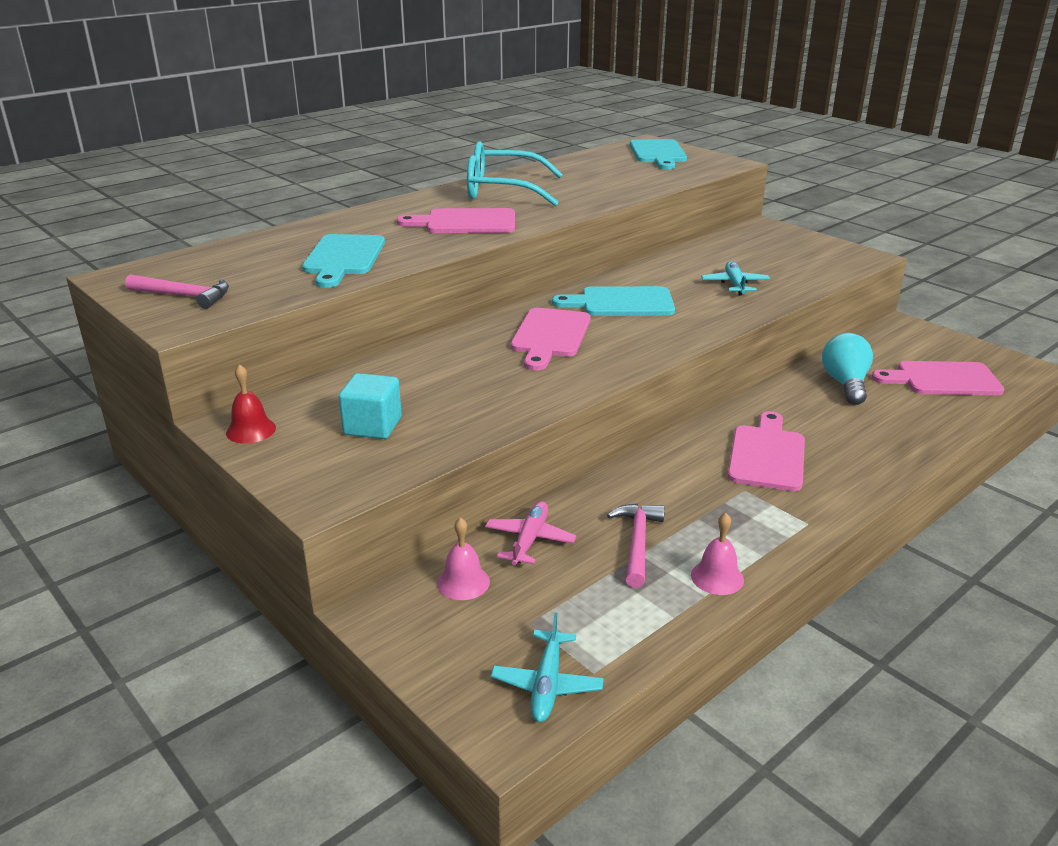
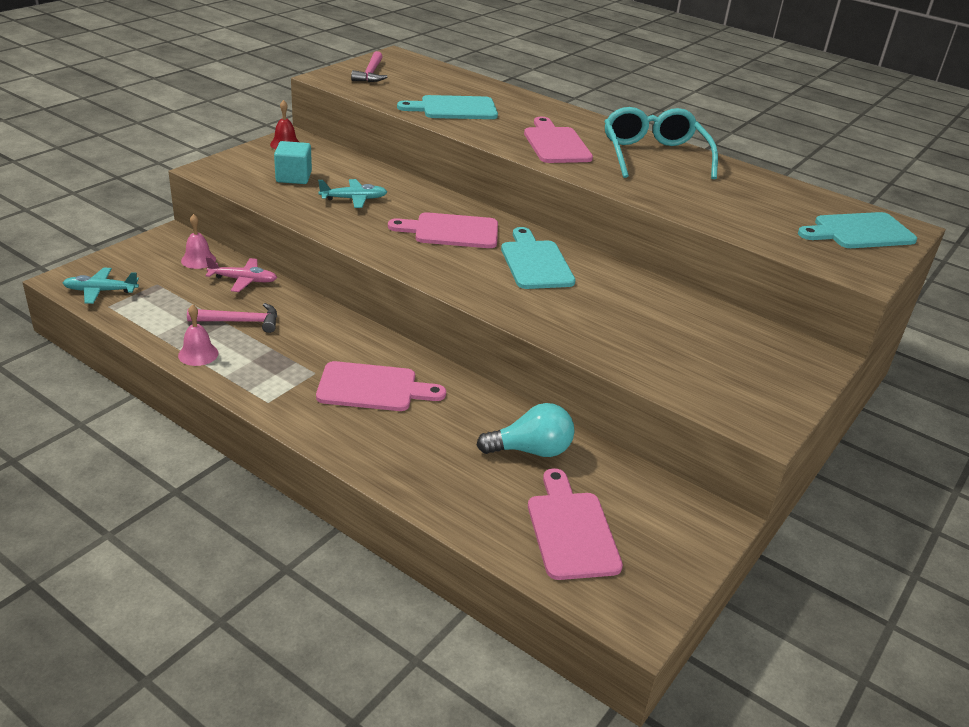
camera: 75 degrees right, 5 degrees up
turquoise plane [701,261,770,295] -> turquoise plane moved to [318,179,387,208]

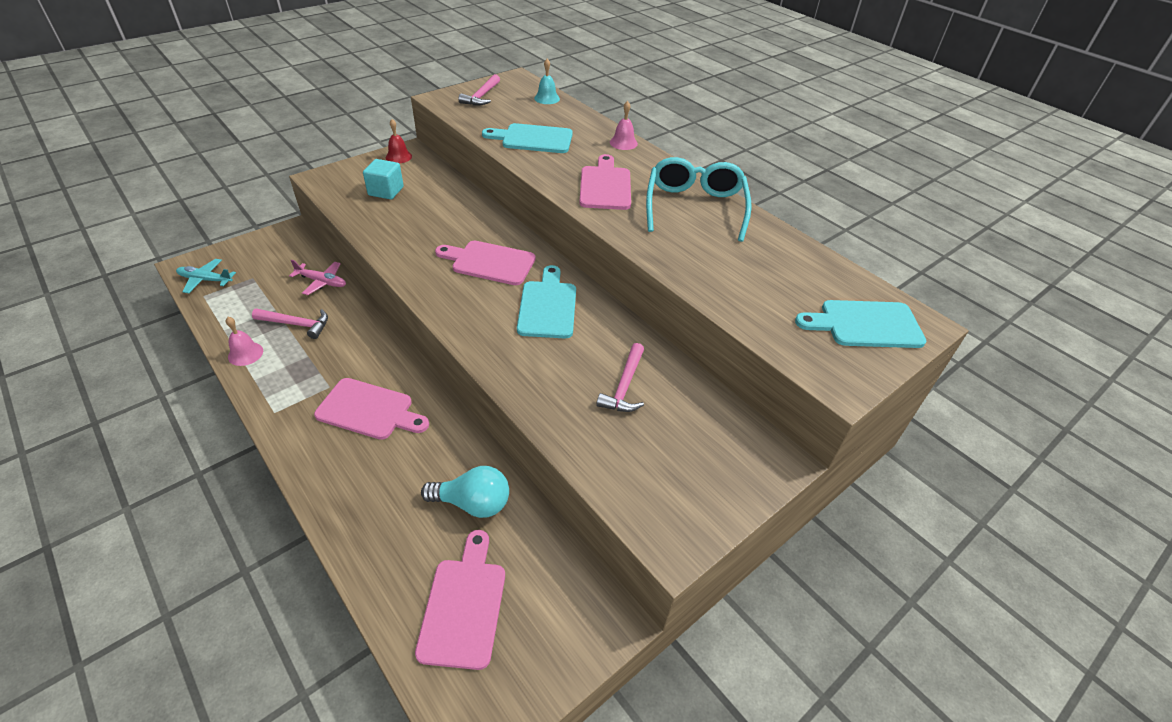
camera: 15 degrees right, 10 degrees up
pink bell [181,214,216,269] -> pink bell moved to [610,101,638,150]
turquoise plane [318,179,387,208] -> none
none -> turquoise bell [534,59,560,104]
none -> pink hammer [596,343,644,412]

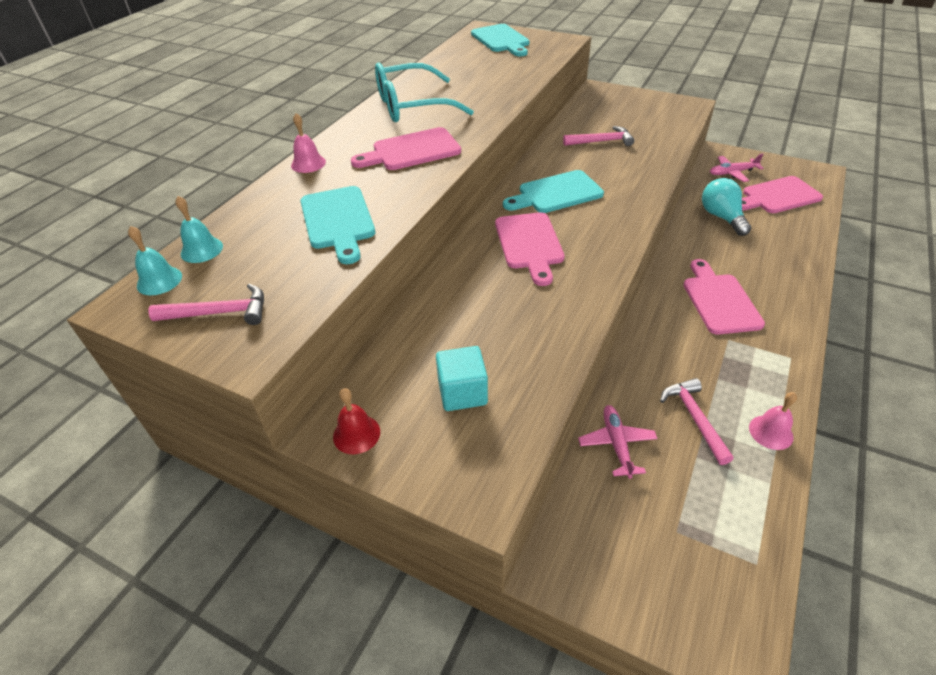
camera: 110 degrees left, 0 degrees up
turquoise plane [176,259,236,293] -> none
none -> turquoise bell [128,226,182,295]
none -> pink plane [710,154,764,182]

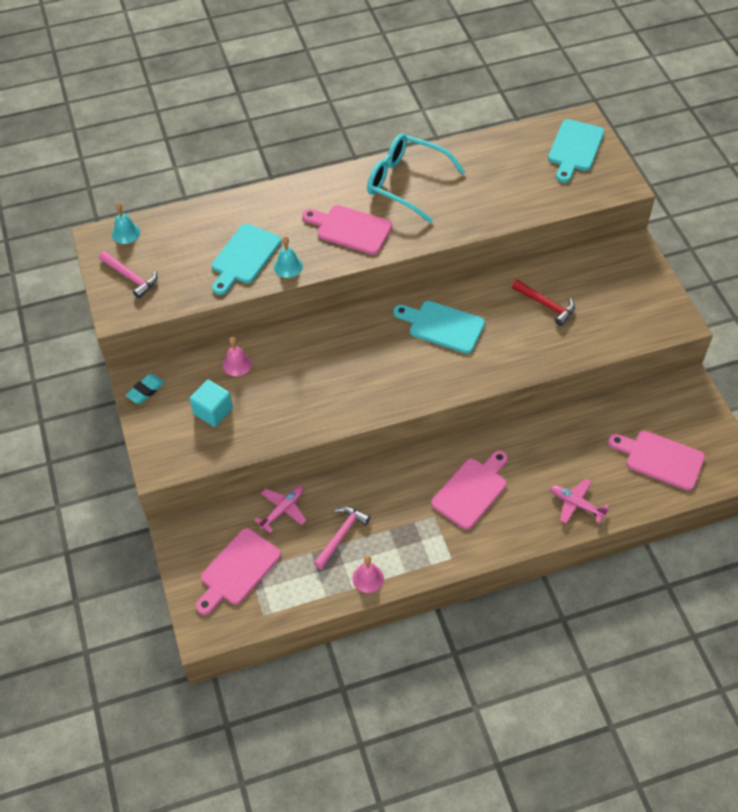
camera: 45 degrees right, 10 degrees up
turquoise bell [175,196,223,263] -> turquoise bell moved to [274,236,303,278]
pink bell [291,113,326,173] -> pink bell moved to [223,337,252,376]
red bell [333,388,380,454] -> turquoise eraser [126,374,165,404]
pink cutting board [495,212,564,286] -> pink cutting board moved to [196,528,281,615]
pink hammer [563,126,634,146] -> red hammer [512,279,575,326]
turquoise light bulb [702,178,751,236] -> none
pink plane [710,154,764,182] -> pink plane moved to [550,479,609,523]

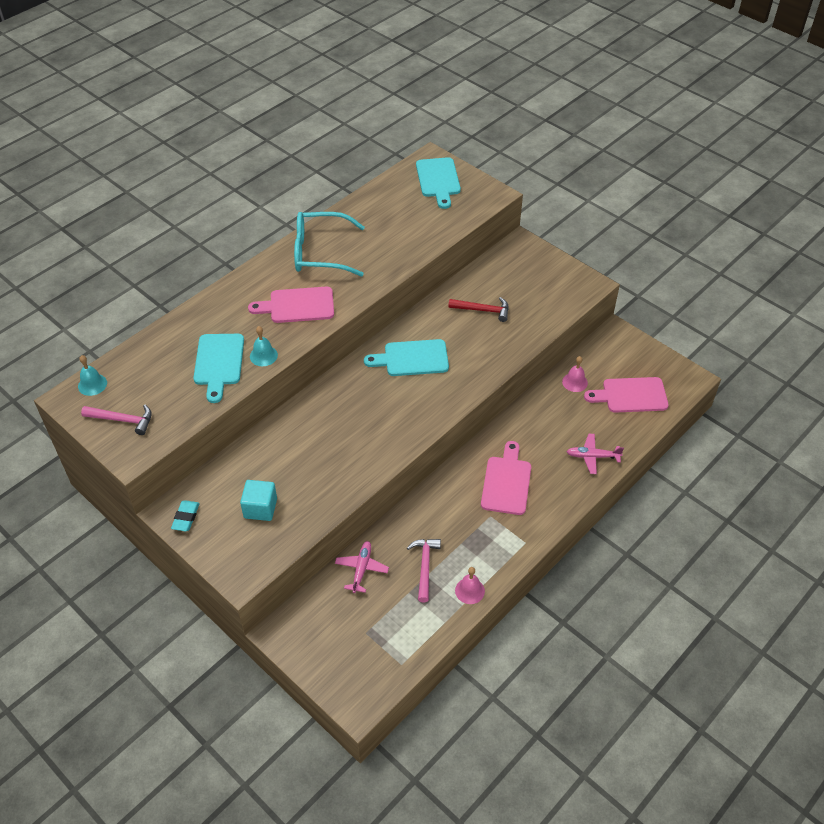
camera: 30 degrees left, 5 degrees down
pink cutting board [196,528,281,615] -> none
pink bell [223,337,252,376] -> pink bell moved to [562,356,588,392]

